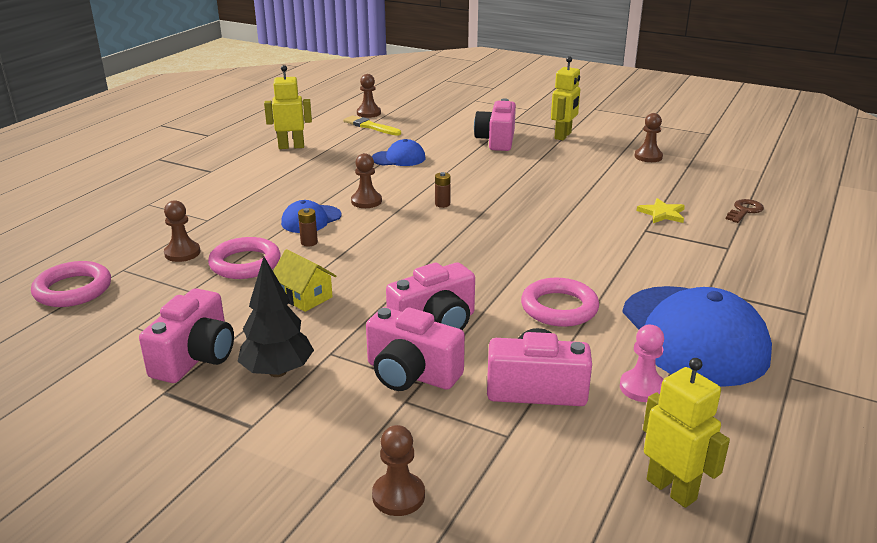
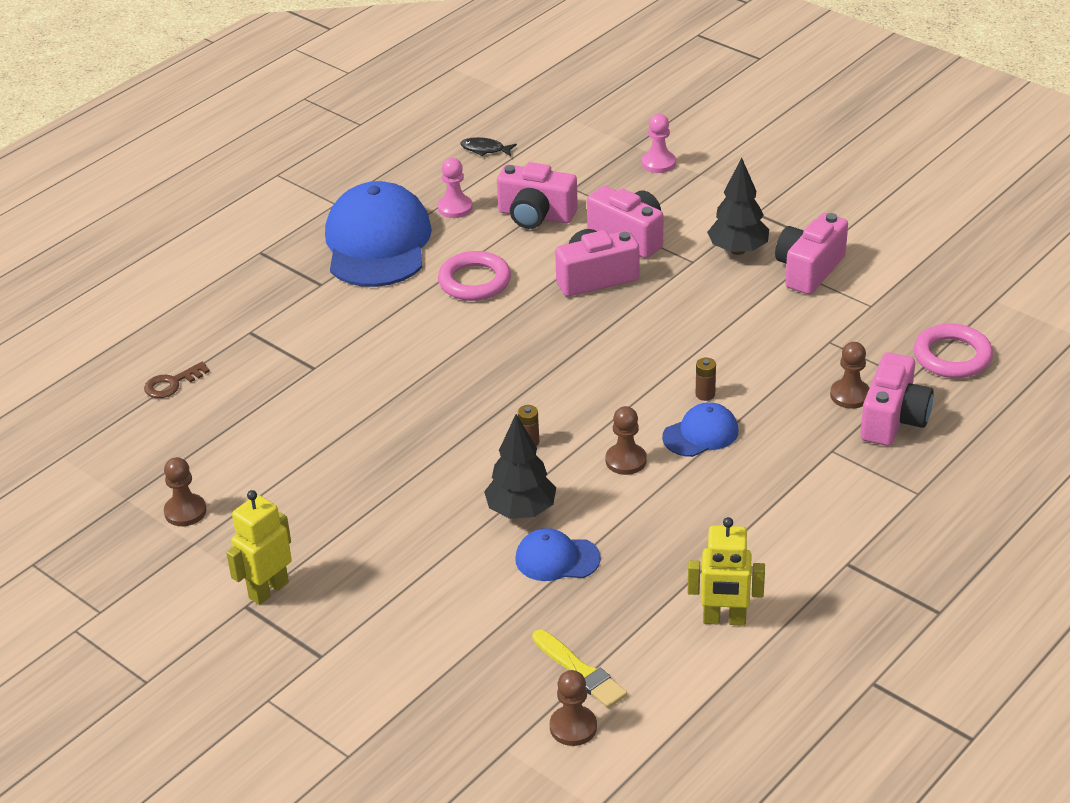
camera: 165 degrees left, 10 degrees up
pink ring [208,237,281,279] -> none
yellow house [273,249,336,312] -> none
brown pawn [372,425,425,516] -> pink pawn [642,114,676,173]
pink camera [474,98,516,151] -> pink camera moved to [860,352,934,446]
yellow star [637,198,685,223] -> none
yellow robot [643,358,730,508] -> black fish [460,137,517,156]
none -> black tree [484,414,556,519]

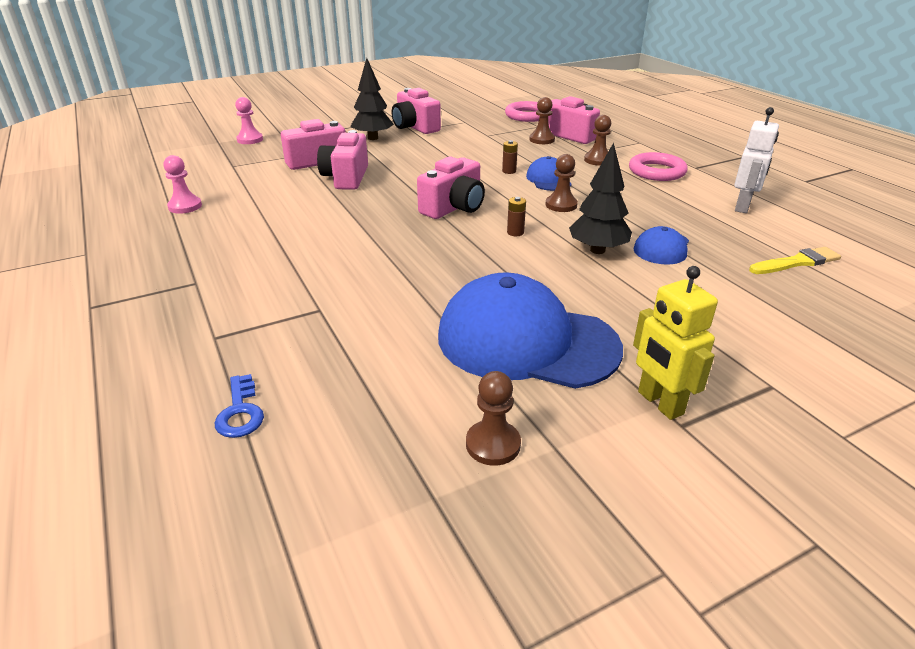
camera: 70 degrees left, 5 degrees down
brown key [144,362,210,398] -> blue key [215,374,264,438]
blue cap [325,181,432,287] -> blue cap moved to [438,273,623,389]
pink ring [438,251,511,301] -> pink ring moved to [629,152,688,181]
black fish [460,137,517,156] -> none
pink camera [497,162,578,229] -> pink camera moved to [417,157,485,219]
brown pawn [550,670,597,746] -> brown pawn moved to [584,115,611,166]
yellow robot [688,517,765,626] -> white robot [734,107,779,213]

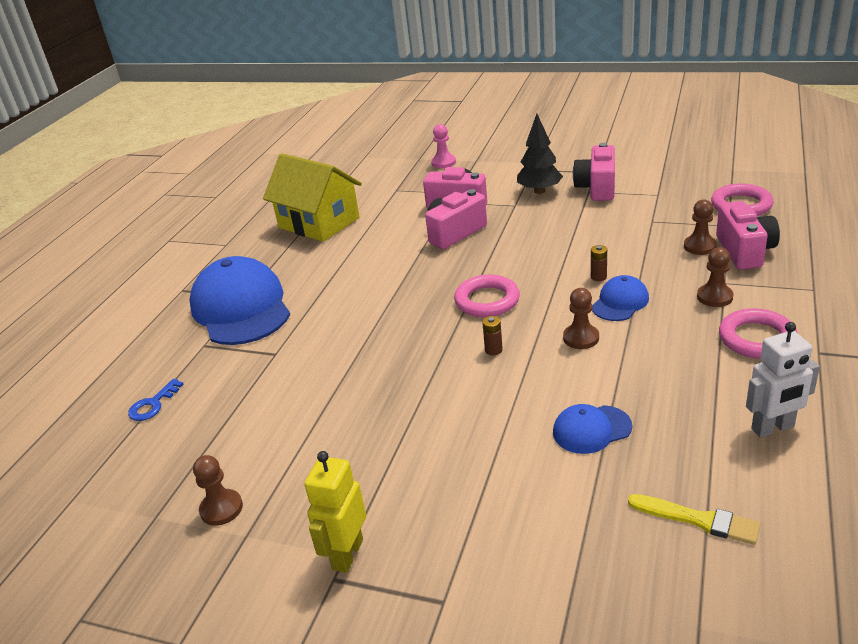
camera: 50 degrees right, 0 degrees up
pink pawn [164,155,202,214] -> yellow house [263,153,362,242]
pink camera [417,157,485,219] -> pink ring [454,274,520,317]
blue cap [438,273,623,389] -> blue cap moved to [190,256,290,345]
black tree [569,143,632,254] -> none

